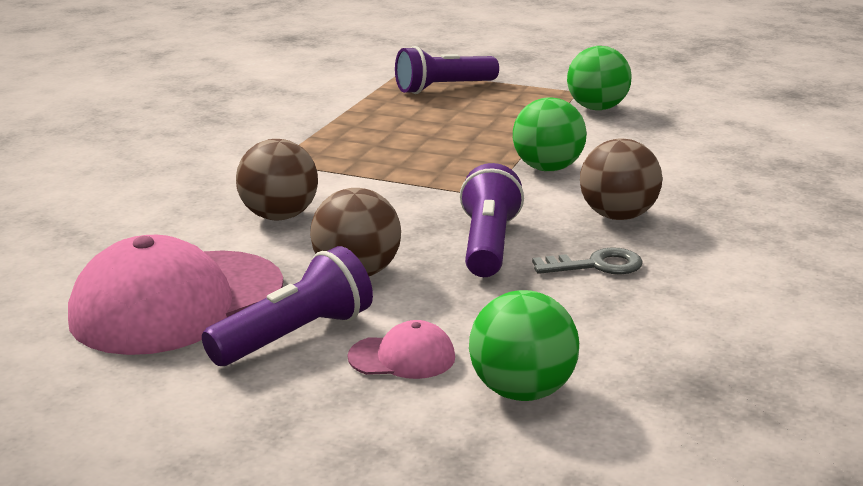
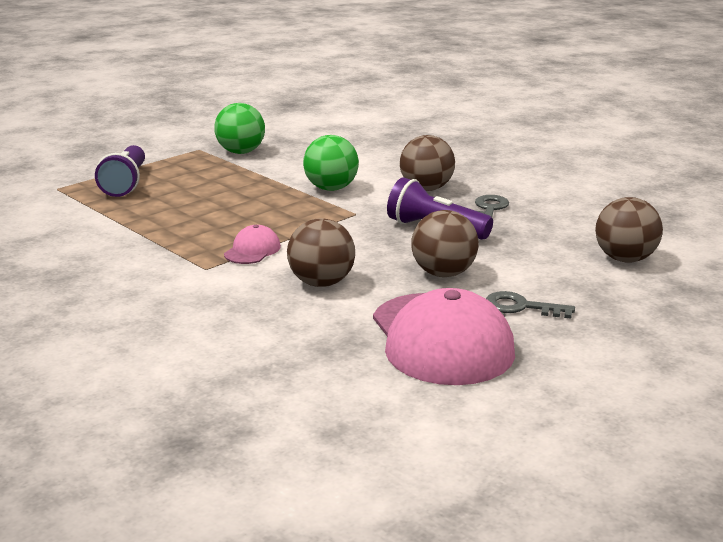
camera: 65 degrees left, 0 degrees up
purple flashlight [202,246,373,366] -> grey key [486,291,575,319]
pink cap [348,320,455,379] -> pink cap moved to [224,225,281,264]
green ball [469,290,579,401] -> brown ball [595,197,663,263]

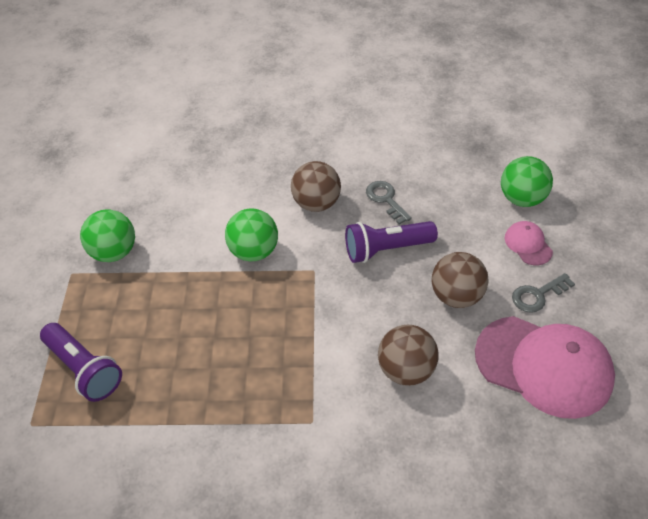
camera: 45 degrees left, 25 degrees up
pink cap [224,225,281,264] -> pink cap moved to [505,221,553,265]
brown ball [595,197,663,263] -> green ball [501,156,553,207]

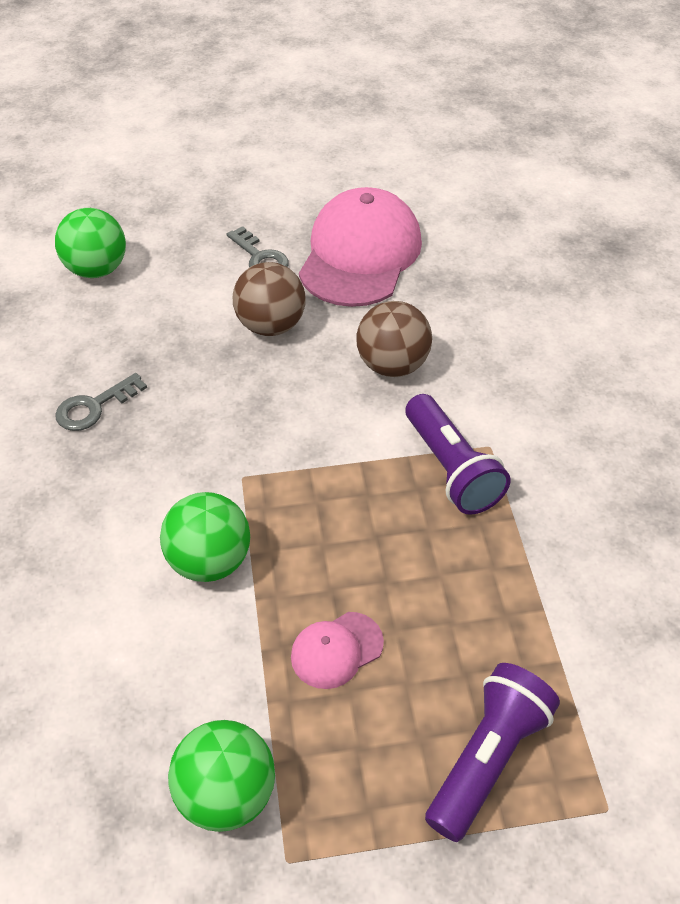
camera: 100 degrees left, 0 degrees up
brown ball [291,161,341,212] -> none
purple flashlight [345,221,438,263] -> purple flashlight moved to [406,394,511,515]
pink cap [505,221,553,265] -> pink cap moved to [291,612,384,689]

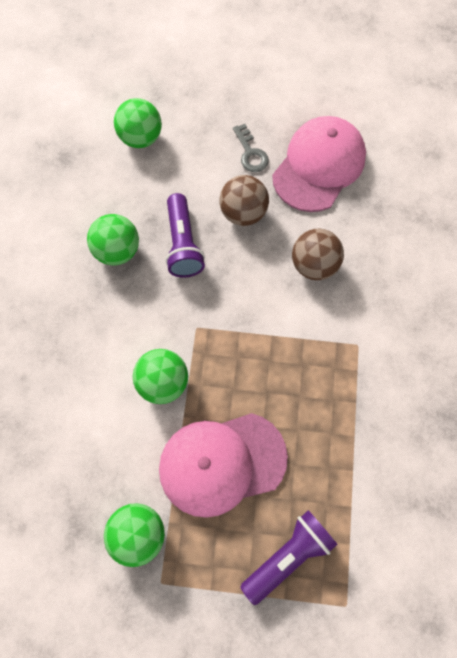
camera: 15 degrees right, 20 degrees up
grey key [55,373,147,431] -> green ball [87,214,139,265]
pink cap [291,612,384,689] -> pink cap [159,413,288,518], size x2.23
purple flashlight [406,394,511,515] -> purple flashlight moved to [165,193,205,278]

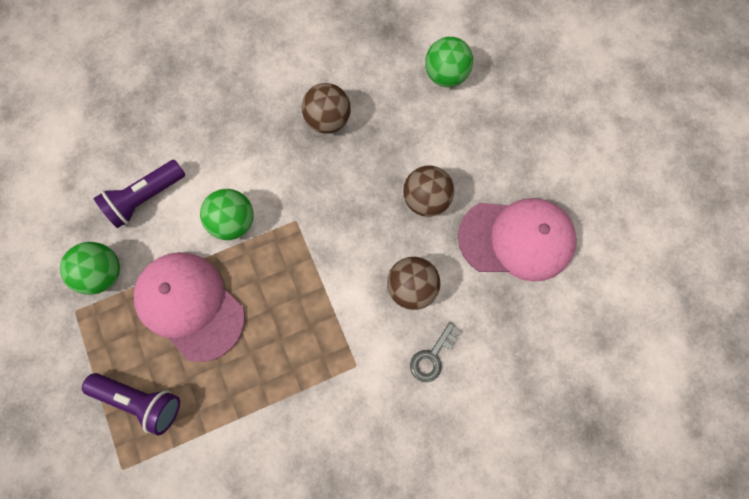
camera: 60 degrees right, 5 degrees up
green ball [87,214,139,265] -> brown ball [302,83,351,134]
purple flashlight [165,193,205,278] -> purple flashlight moved to [94,160,186,228]
grey key [233,124,269,172] -> grey key moved to [410,322,461,382]

